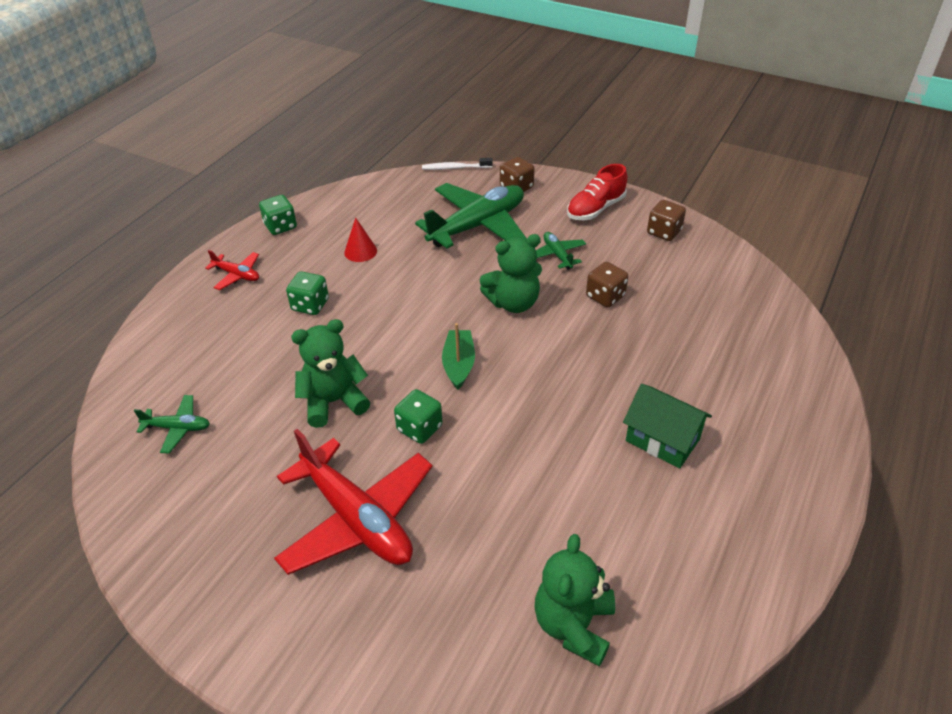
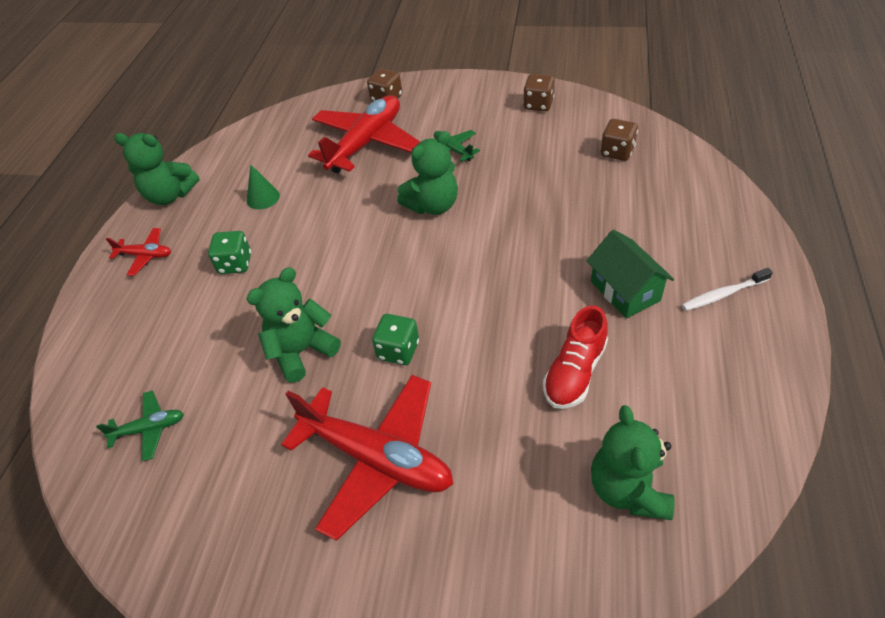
camera: 15 degrees left, 5 degrees up
green dice [259,195,297,235] -> green teddy bear [114,133,199,205]
red cone [344,217,377,262] -> green cone [247,164,280,209]
green plane [415,183,527,248] -> red plane [308,95,420,173]
white toothbrush [422,158,493,170] -> white toothbrush moved to [682,268,773,311]
green boat [442,323,475,390] -> none
red shoe [567,164,627,220] -> red shoe moved to [543,305,608,409]
brown dice [586,262,628,308] -> brown dice moved to [600,119,638,161]
green house [623,384,712,468] -> green house turned 45 degrees clockwise [587,230,674,318]

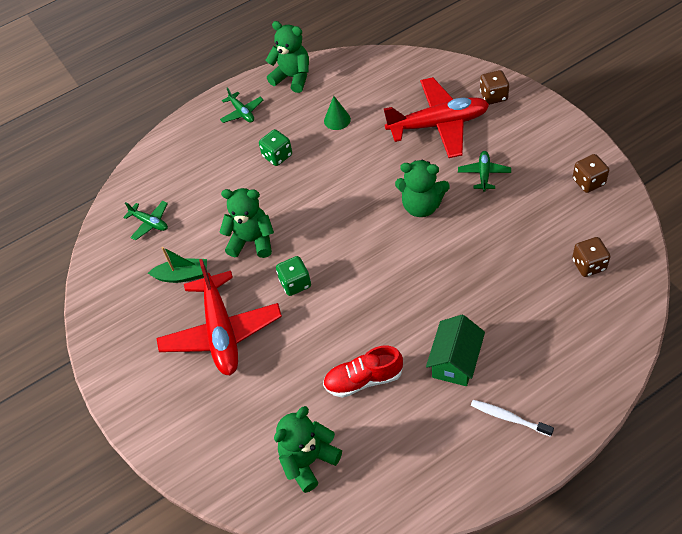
camera: 50 degrees right, 5 degrees up
red plane [106,228,171,276] -> green plane [220,87,263,123]
green teddy bear [114,133,199,205] -> green teddy bear turned 150 degrees clockwise [265,21,309,93]
none -> green boat [148,247,207,283]

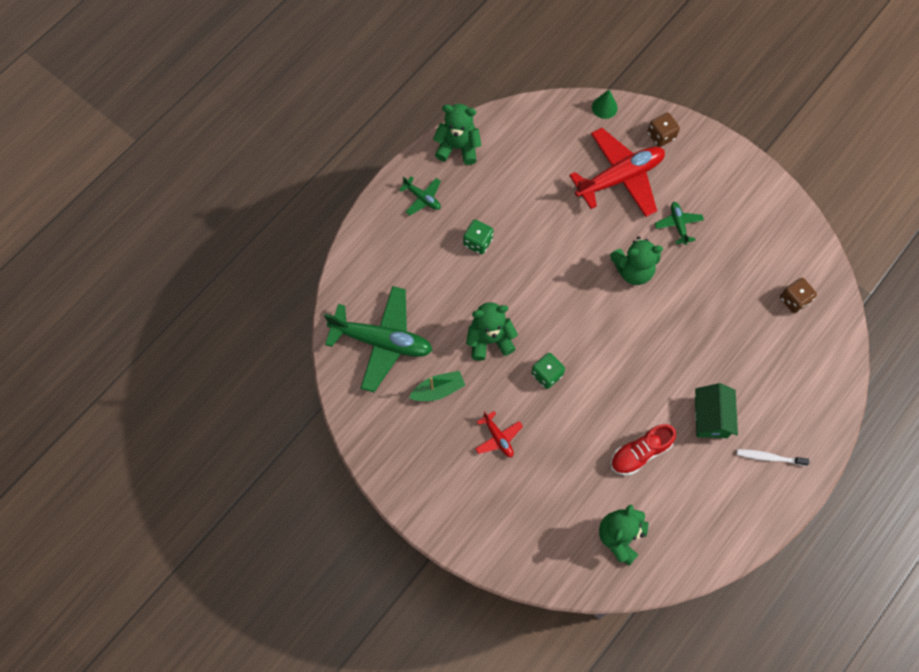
camera: 25 degrees left, 15 degrees up
green plane [123,201,168,240] -> green plane [324,286,432,392], size x2.18
red plane [156,259,282,375] -> red plane [475,411,523,457], size x0.46
green cone [324,96,351,130] -> green cone moved to [592,90,618,119]
brown dice [573,154,609,193] -> none

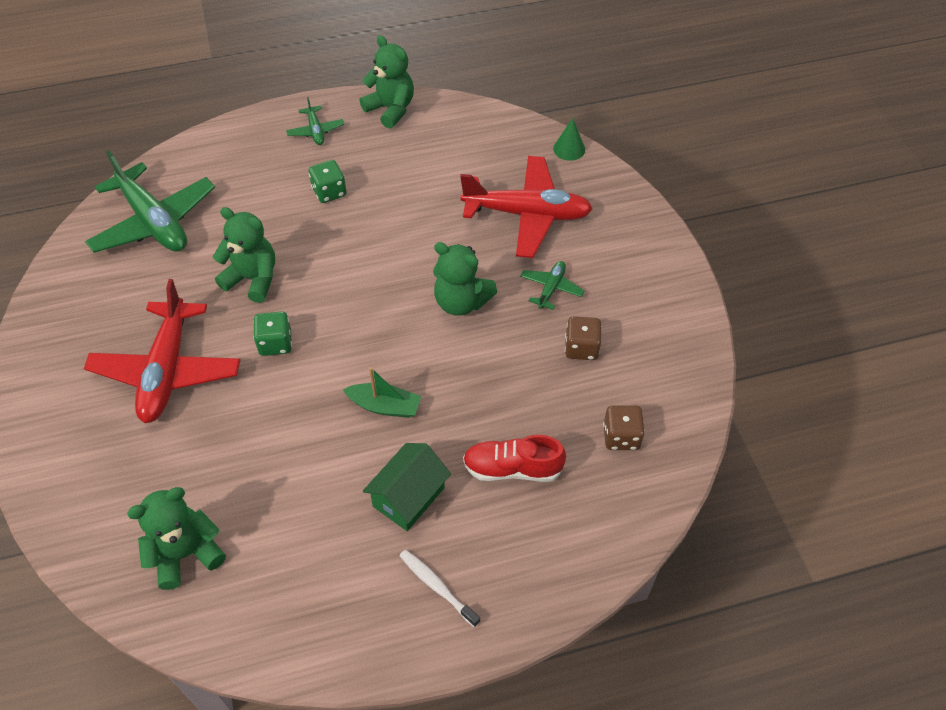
camera: 35 degrees right, 15 degrees down
green boat [409,371,465,401] -> green boat moved to [343,367,421,418]
red plane [475,411,523,457] -> red plane [84,279,240,423], size x2.18
red shoe [610,424,676,475] -> red shoe moved to [463,435,566,482]
brown dice [647,112,680,147] -> brown dice moved to [565,316,602,360]

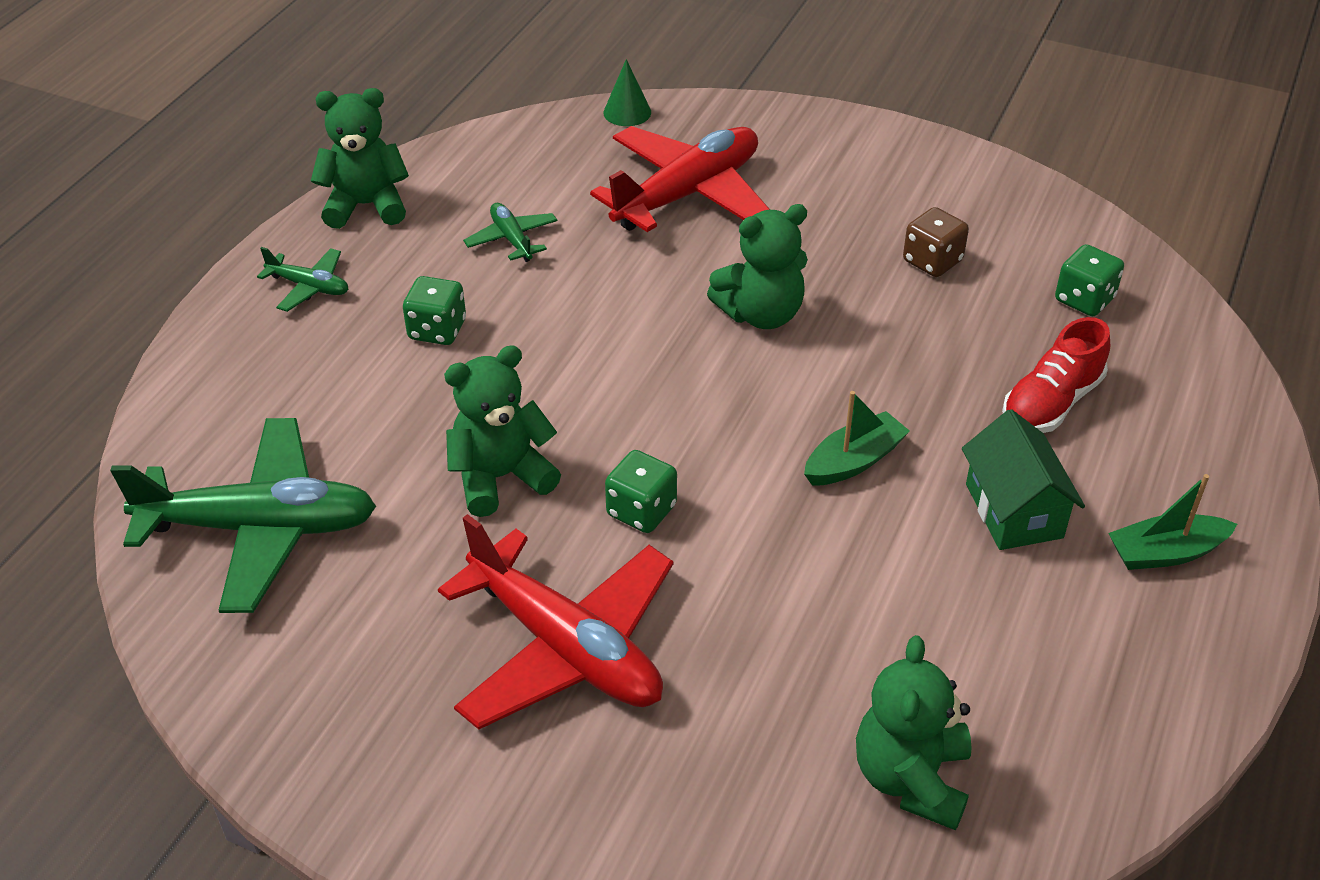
camera: 50 degrees left, 10 degrees down
white toothbrush [400,550,480,627] -> green boat [1108,474,1237,570]
green plane [520,261,584,310] -> green plane moved to [463,203,558,262]
brown dice [603,405,645,450] -> green dice [1055,244,1124,316]

